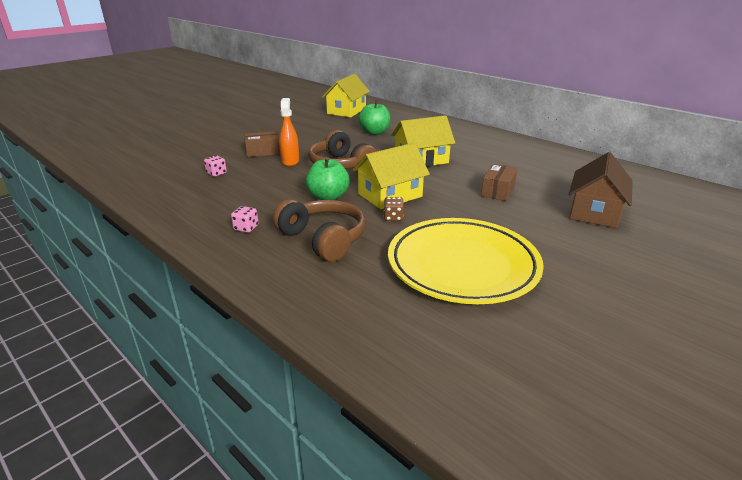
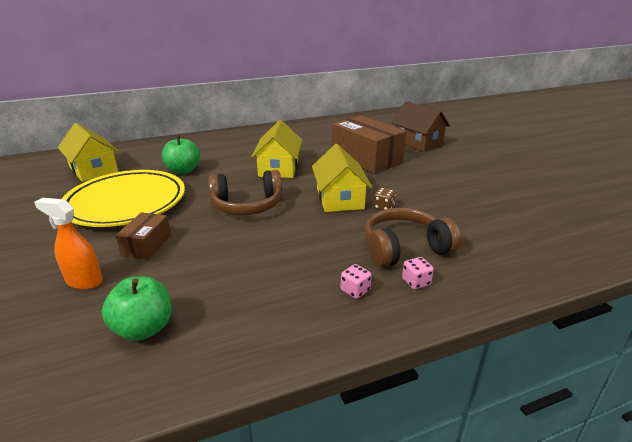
camera: 65 degrees left, 0 degrees up
pink dice [204,155,227,177] -> pink dice moved to [402,257,434,289]
orange spray bottle [279,98,299,166] -> orange spray bottle moved to [34,198,103,290]
green apple [306,157,350,200] -> green apple moved to [102,277,172,341]
yellow plate [388,218,544,304] -> yellow plate moved to [62,170,185,227]
brown box [481,164,518,201] -> brown box [331,115,406,174], size x1.96

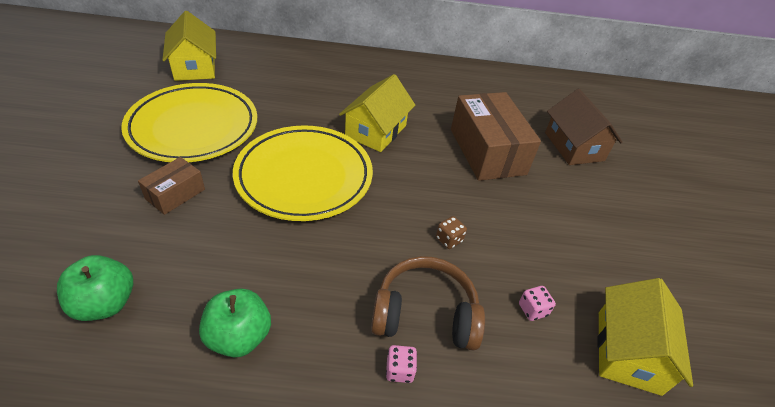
camera: 20 degrees right, 15 degrees up
orange spray bottle [34,198,103,290] -> none
green apple [162,135,200,174] -> green apple moved to [199,288,271,358]
brown headphones [208,170,282,215] -> yellow plate [233,125,373,221]
yellow house [312,144,372,212] -> yellow house moved to [597,278,693,396]
pink dice [340,264,372,299] -> pink dice moved to [519,286,556,321]

